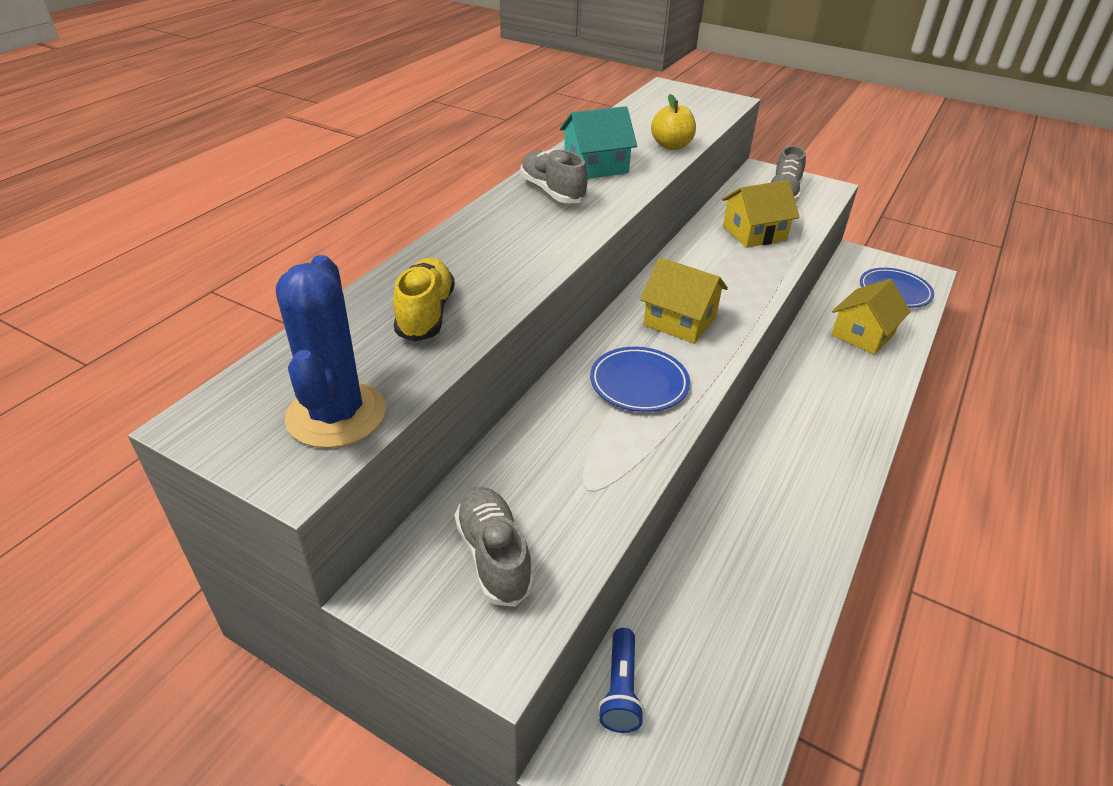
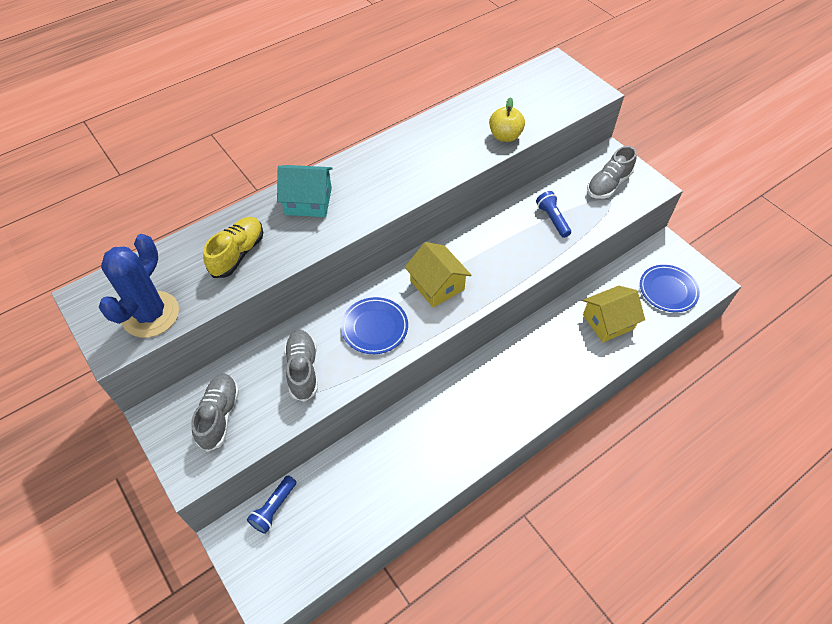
camera: 25 degrees right, 15 degrees up
grey shoe [520,149,588,203] -> grey shoe moved to [284,330,318,402]
turquoise house [560,106,637,179] -> turquoise house moved to [277,165,333,217]
yellow house [722,180,799,248] -> blue flashlight [536,191,571,238]

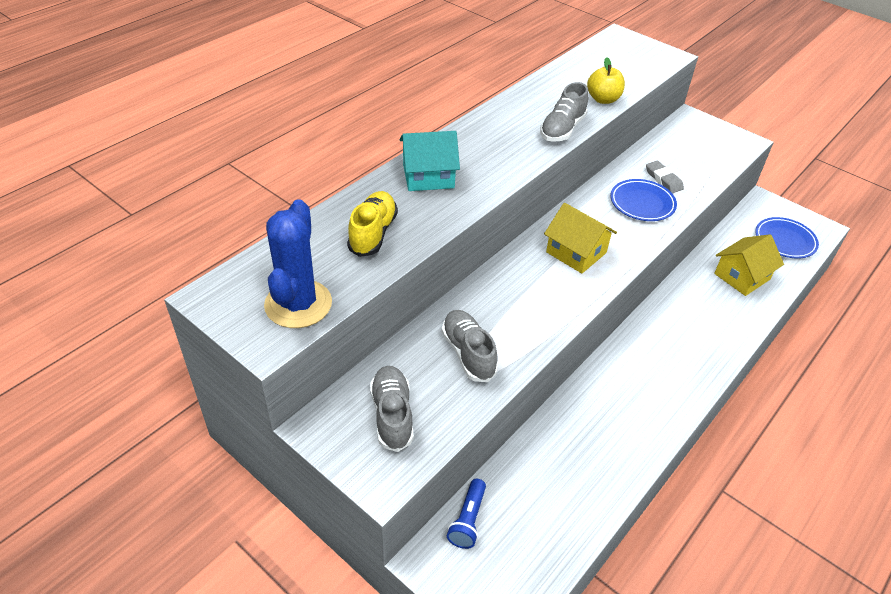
camera: 15 degrees left, 10 degrees down
blue plate [341,297,408,354] -> blue plate moved to [610,179,677,221]
blue flashlight [536,191,571,238] -> grey eraser [646,161,684,193]
grey shoe [587,146,637,199] -> grey shoe moved to [540,82,589,142]

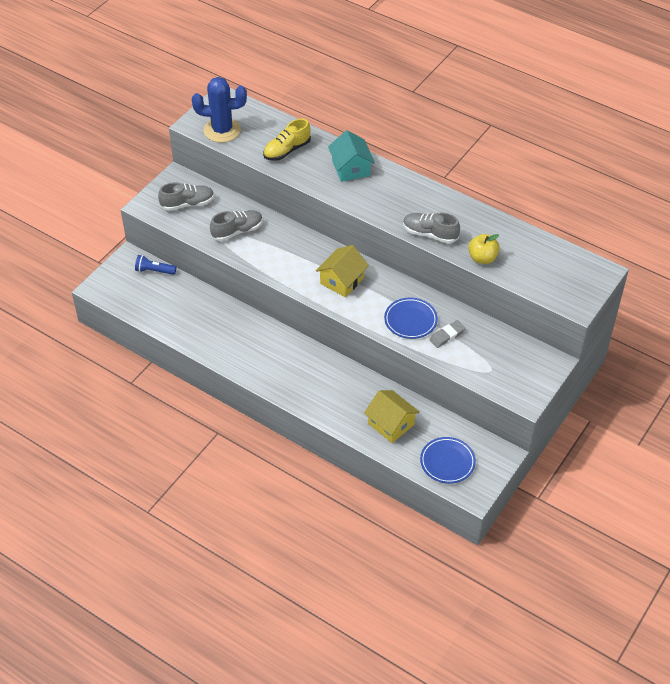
camera: 85 degrees right, 5 degrees up
yellow shoe [347,191,398,257] -> yellow shoe turned 135 degrees clockwise [263,118,311,161]

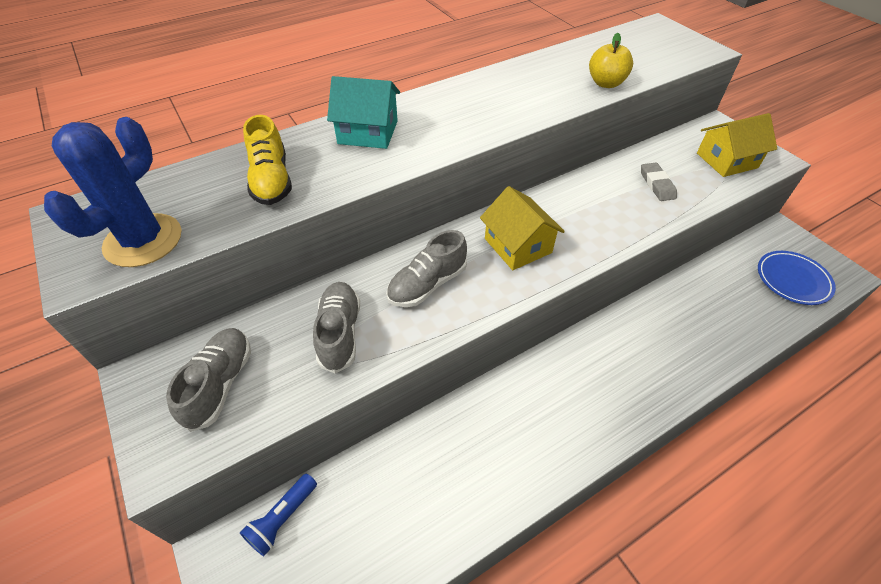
camera: 65 degrees left, 0 degrees up
yellow house [364,390,420,443] -> yellow house moved to [697,113,777,177]
blue plate [384,298,438,339] -> none
grey shoe [403,212,460,244] -> grey shoe moved to [386,230,467,307]

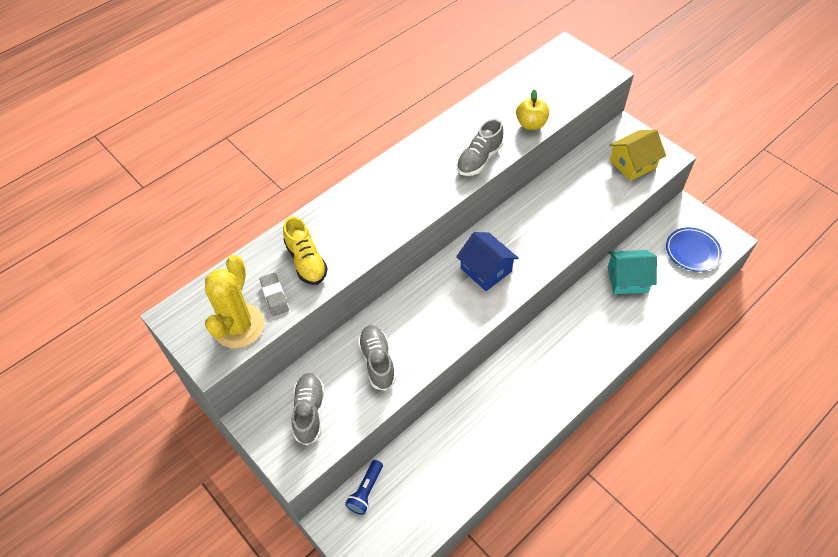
camera: 10 degrees left, 5 degrees up
blue cactus [44,117,181,267] -> yellow cactus [205,255,264,348]
turquoise house [327,76,400,149] -> turquoise house moved to [608,250,657,294]
grey shoe [386,230,467,307] -> grey shoe moved to [457,119,504,176]
yellow house [480,186,565,270] -> blue house [456,232,519,291]
grey eraser [641,163,677,201] -> grey eraser moved to [260,273,289,316]

